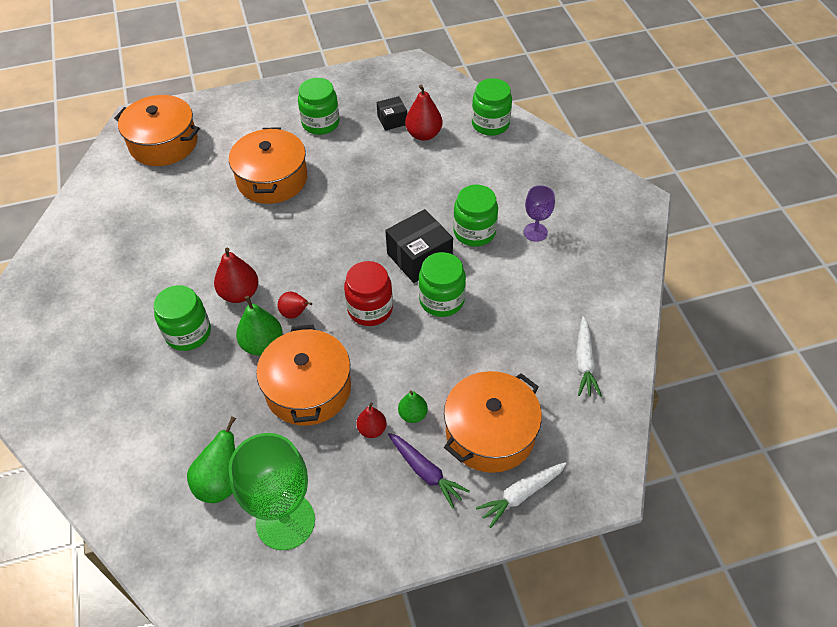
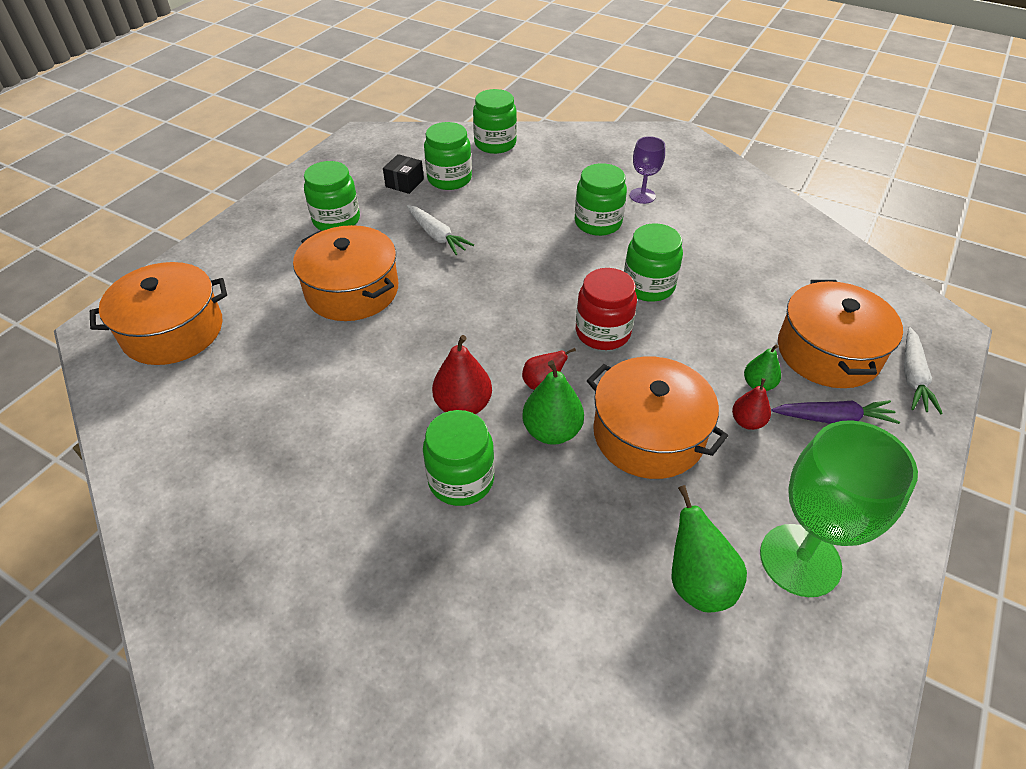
camera: 45 degrees left, 5 degrees down
black box [385,209,453,283] -> none
red pear [405,85,442,141] -> green jar [424,122,472,190]
white carrot [576,316,602,397] -> white carrot moved to [407,205,474,255]

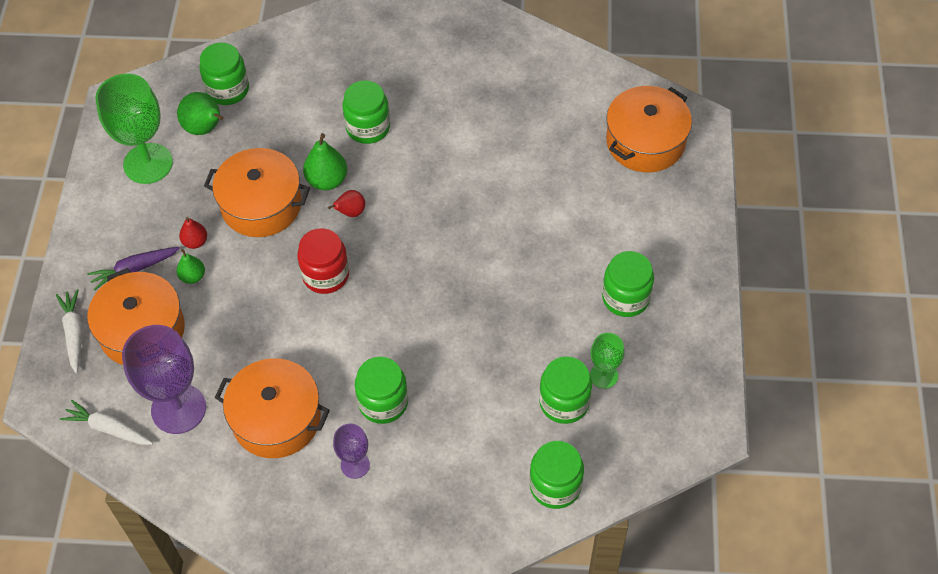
camera: 155 degrees right, 10 degrees up
orange pot [293,225,398,321] -> orange pot moved to [214,358,330,458]
black box [383,154,424,194] -> green goblet [590,333,624,389]
white carrot [407,205,474,255] -> white carrot moved to [60,400,153,445]
red pear [432,335,492,414] -> none
green jar [624,223,683,302] -> green jar moved to [199,42,249,105]
none -> purple goblet [122,325,206,434]

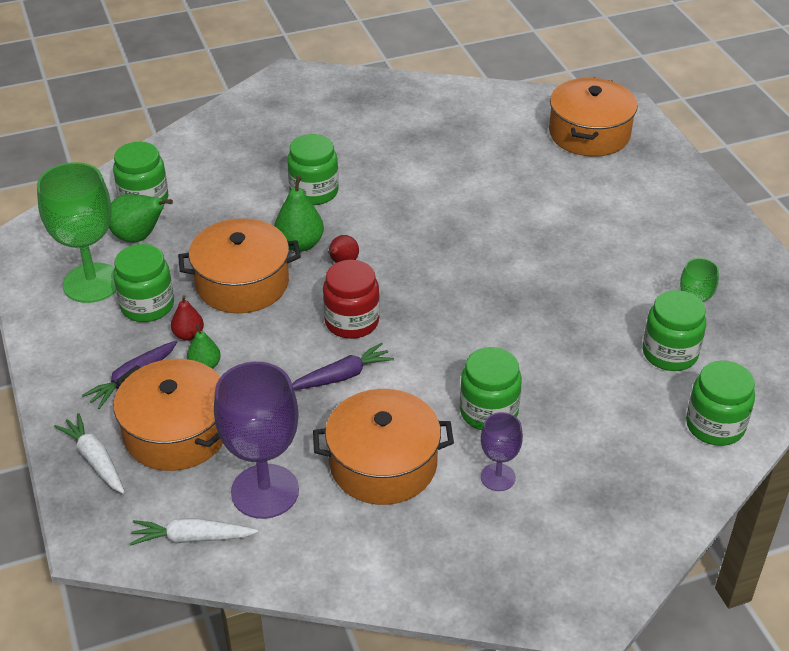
camera: 25 degrees left, 15 degrees down
green jar [602,251,654,317] -> green jar moved to [113,244,174,322]
none -> purple carrot [292,343,394,390]

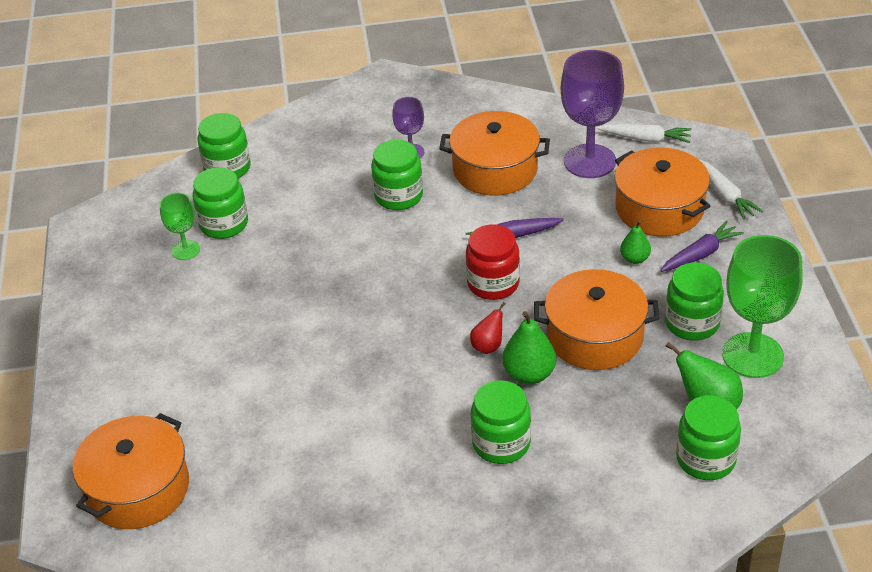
camera: 165 degrees left, 0 degrees up
red pear [171,295,204,341] -> none

